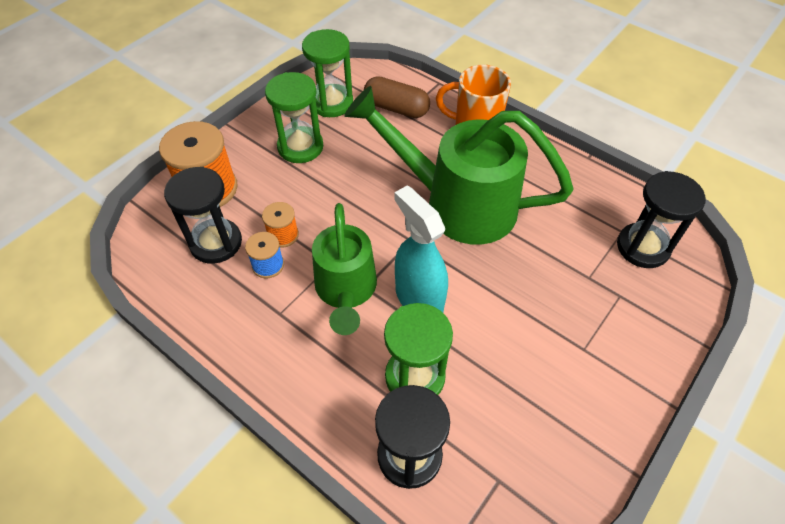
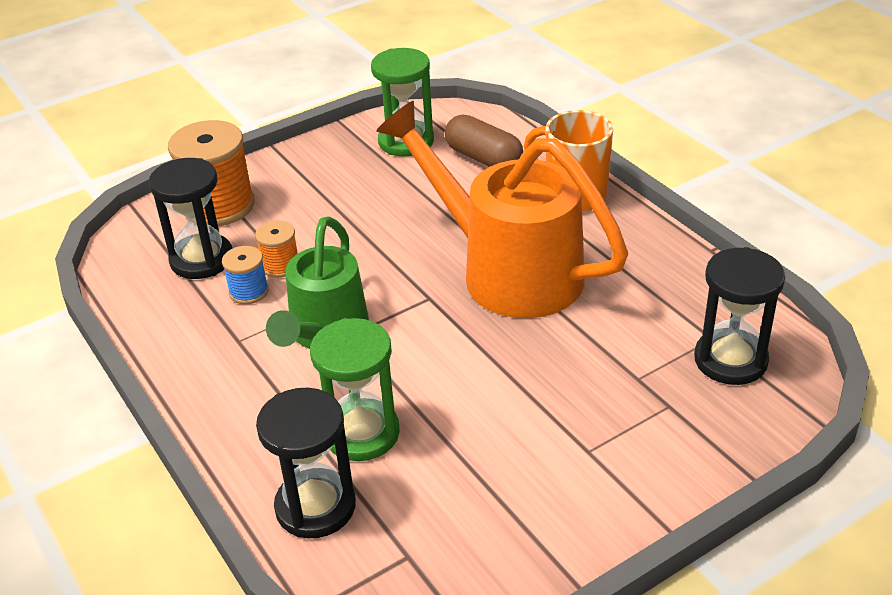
camera: 20 degrees right, 15 degrees down
green hourglass [265,72,323,163] -> none
green watering can [344,86,573,245] -> orange watering can [376,101,628,318]
turquoise spray bottle [394,185,448,313] -> none

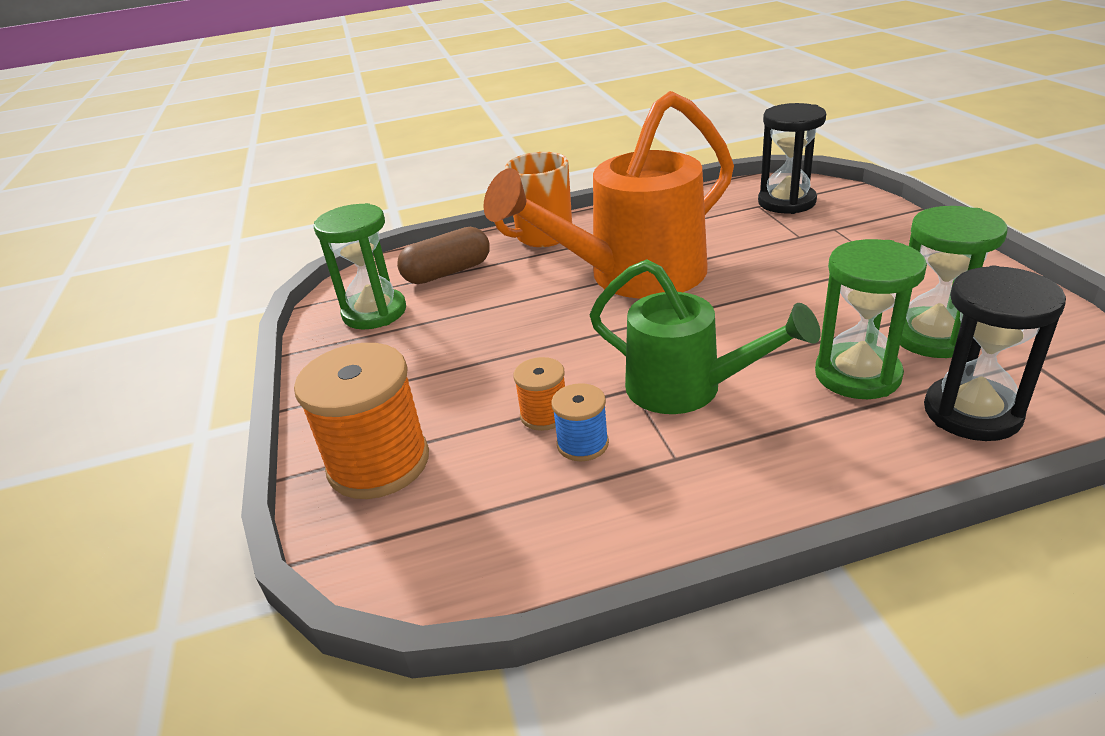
camera: 70 degrees left, 5 degrees down
black hourglass [149,158,232,279] -> none
none -> green hourglass [900,206,1008,358]

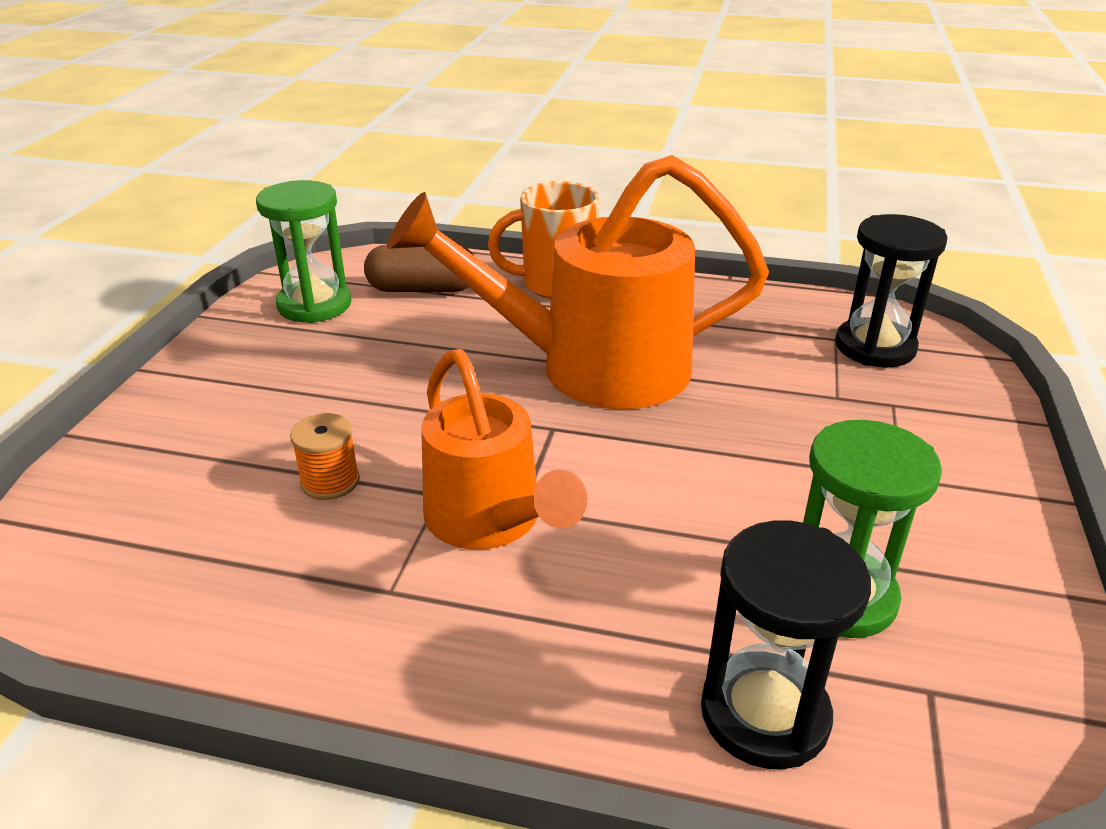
camera: 25 degrees right, 0 degrees up
orange spool [294,343,429,499] -> none
blue spool [551,383,609,461] -> none
green watering can [589,259,821,414] -> orange watering can [421,349,587,550]
green hourglass [815,239,927,399] -> none

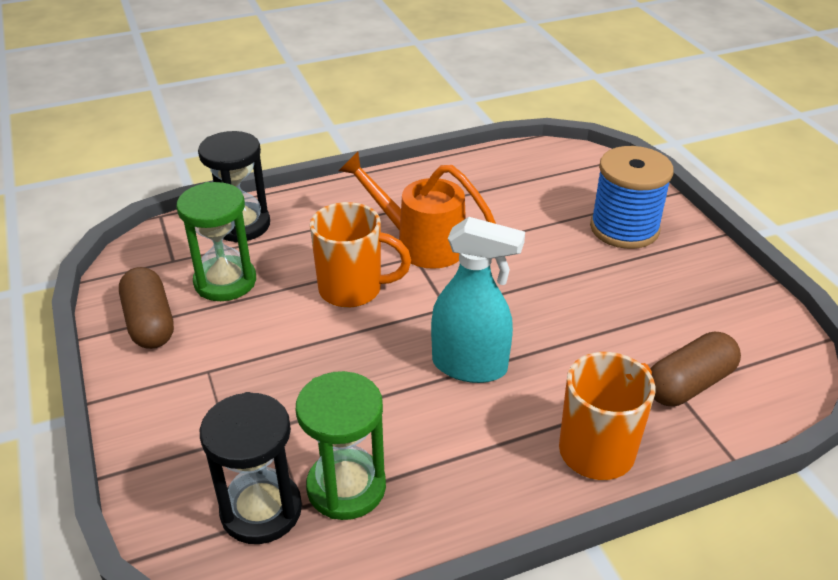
camera: 145 degrees right, 5 degrees up
green hourglass [256,180,351,323] -> green hourglass moved to [296,371,386,520]
orange spool [290,413,360,500] -> none
orange watering can [387,155,769,409] -> turquoise spray bottle [431,217,525,383]
none -> brown capsule [119,267,174,349]
none -> orange mug [310,202,411,308]
none -> blue spool [590,146,674,249]

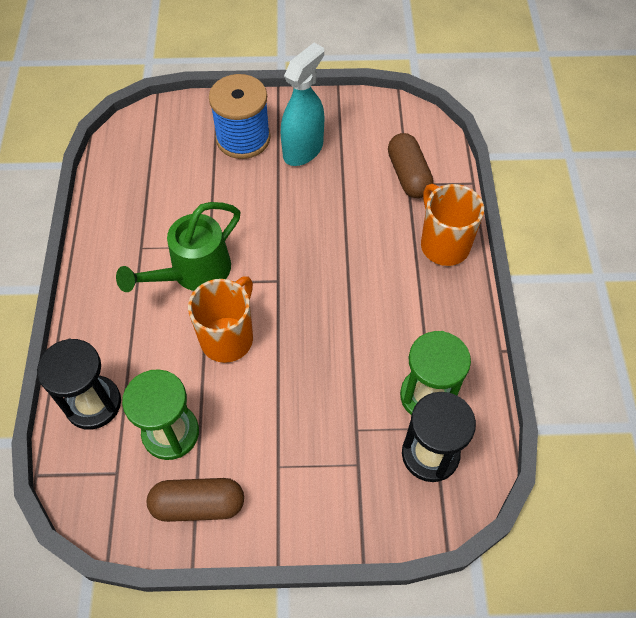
camera: 70 degrees left, 20 degrees up
orange watering can [339,152,496,269] -> green watering can [116,202,241,292]
turquoise spray bottle [431,217,525,383] -> turquoise spray bottle moved to [281,43,324,166]

